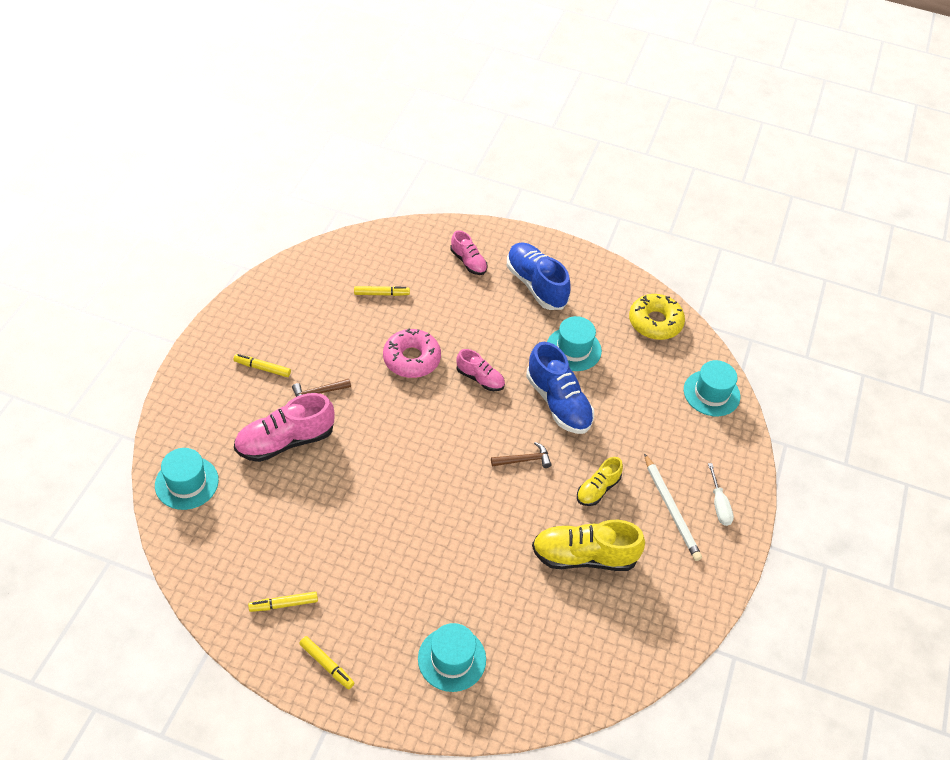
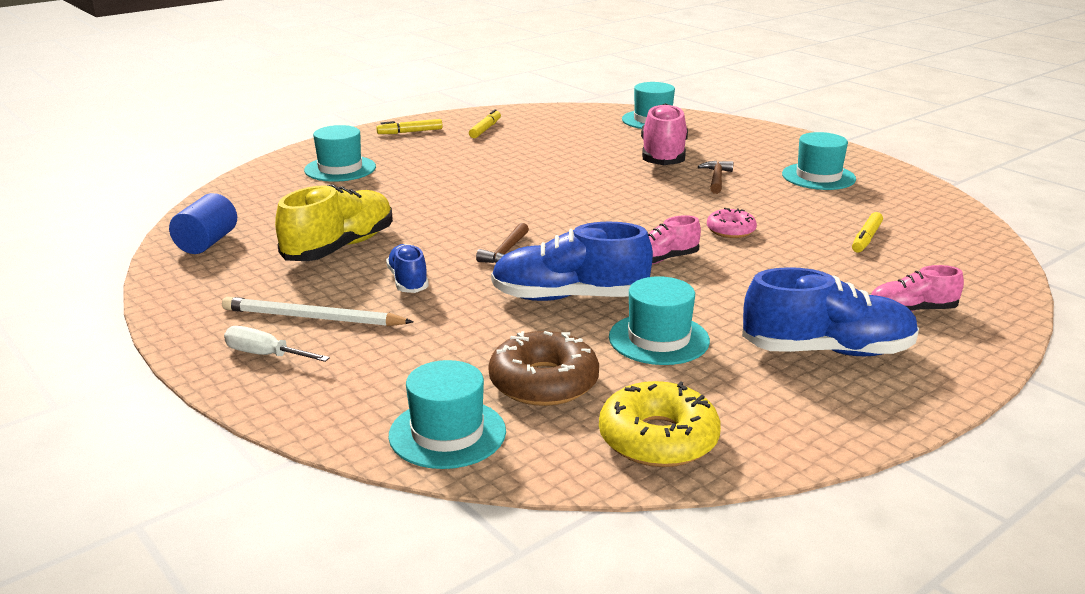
camera: 125 degrees right, 25 degrees down
yellow marker [234,354,291,377] -> none
pink donut [383,329,441,378] -> pink donut [707,208,757,238], size x0.59
yellow shoe [577,457,623,506] -> blue shoe [386,244,429,293]
none -> blue cylinder [169,193,237,254]
none -> brown donut [488,331,599,406]
none -> turquoise hat [782,132,856,190]

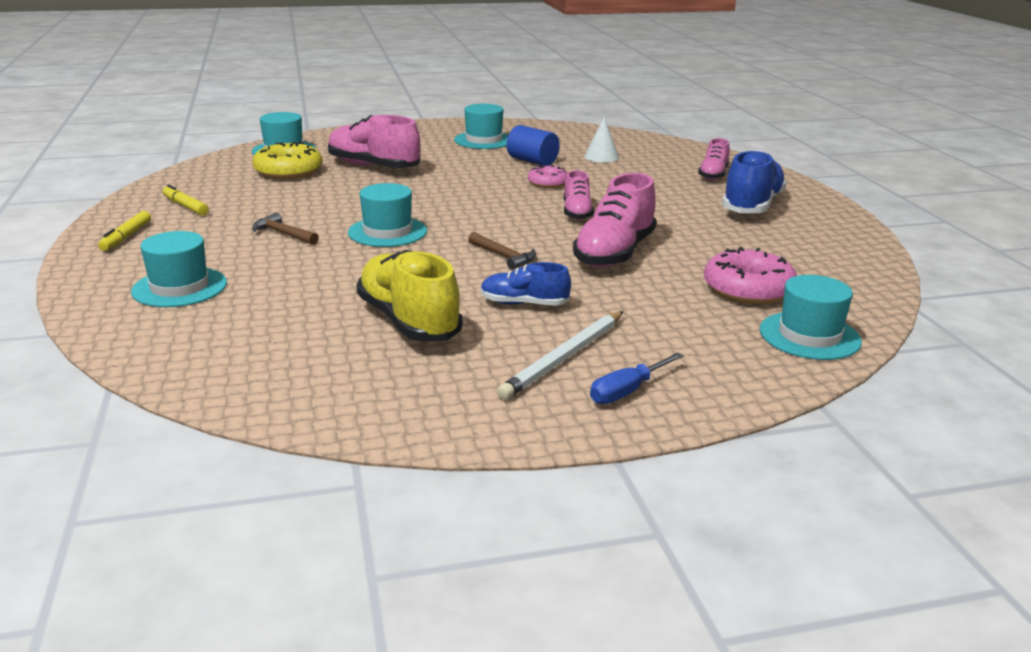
camera: 65 degrees left, 0 degrees up
blue cylinder [169,193,237,254] -> blue cylinder moved to [507,125,560,166]
white screwdriver [224,326,330,362] -> blue screwdriver [590,352,684,404]
brown donut [488,331,599,406] -> pink donut [704,247,797,304]
blue shoe [491,222,653,301] -> pink shoe [573,173,657,267]
yellow donut [599,381,721,467] -> yellow donut moved to [252,142,323,179]
turquoise hat [609,276,710,365] -> turquoise hat moved to [348,183,427,247]
brown hammer [698,161,734,194] -> brown hammer moved to [252,213,319,245]
yellow marker [852,212,883,252] -> white cone [584,116,619,163]

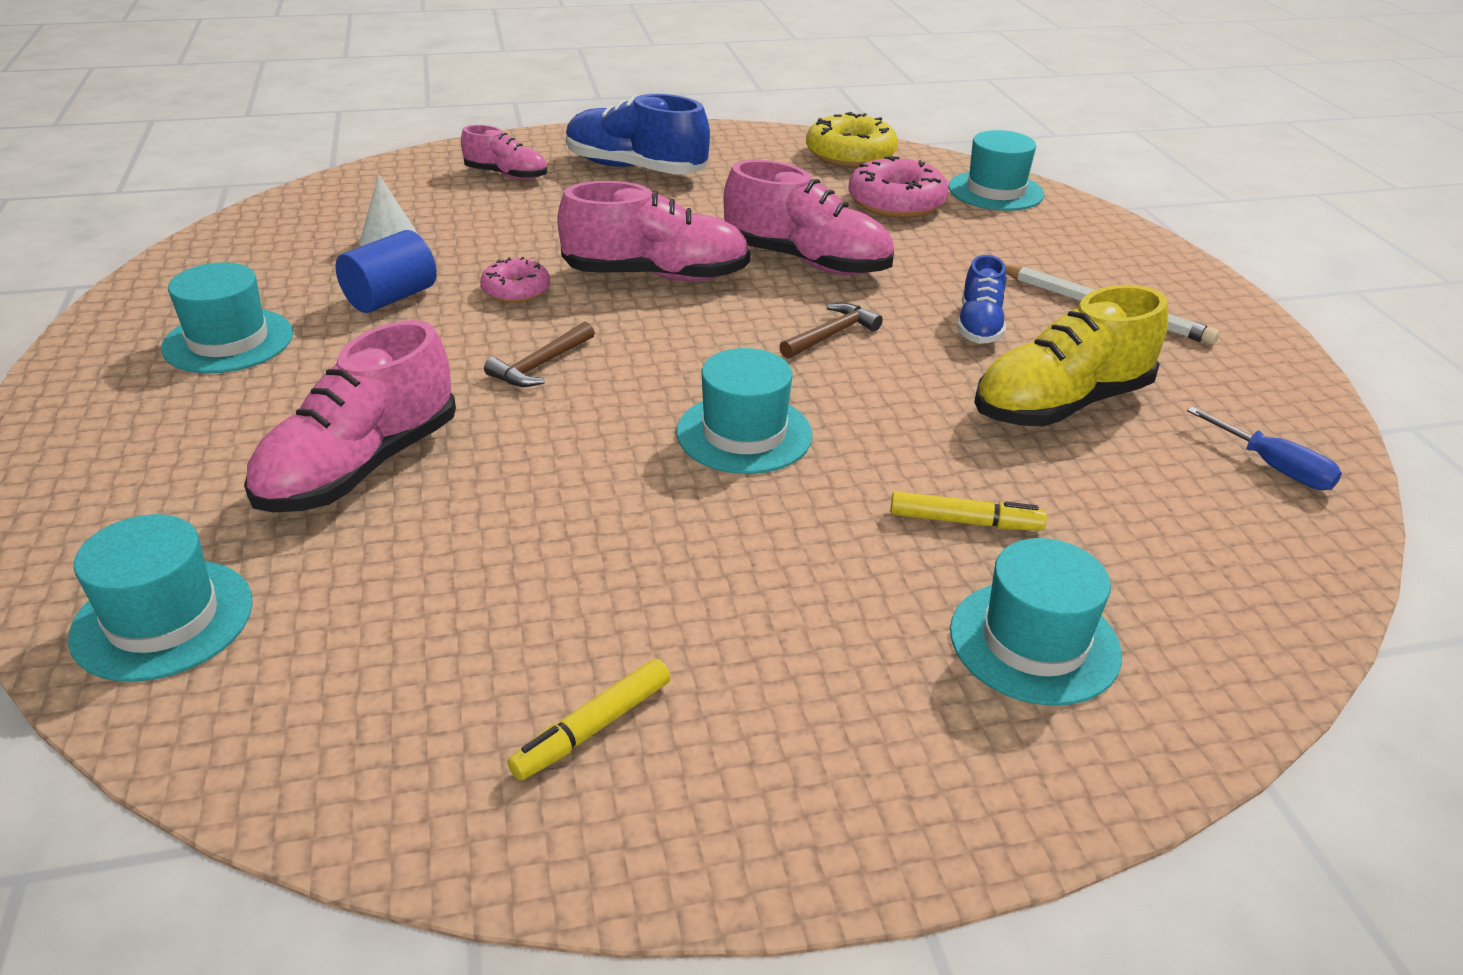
camera: 90 degrees left, 10 degrees up
yellow marker [98,211,151,251] -> yellow marker moved to [890,491,1047,531]
yellow donut [252,142,323,179] -> yellow donut moved to [806,112,898,168]
brown hammer [252,213,319,245] -> brown hammer moved to [484,322,595,387]
pink shoe [564,170,594,220] -> pink shoe [557,181,750,281], size x1.74
blue screwdriver [590,352,684,404] -> blue screwdriver moved to [1187,406,1342,490]

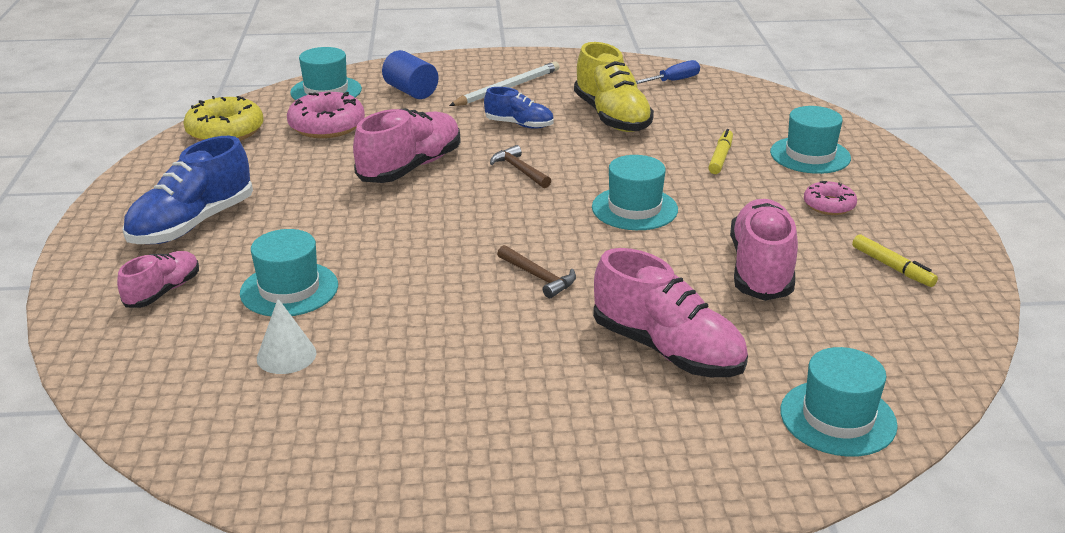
camera: 80 degrees left, 5 degrees down
turquoise hat [161,262,293,373] -> turquoise hat moved to [240,229,338,316]
blue cylinder [336,230,437,313] -> blue cylinder moved to [382,50,439,99]
pink donut [480,257,550,303] -> pink donut moved to [804,181,857,215]
pink shoe [557,181,750,281] -> pink shoe moved to [730,199,798,301]

